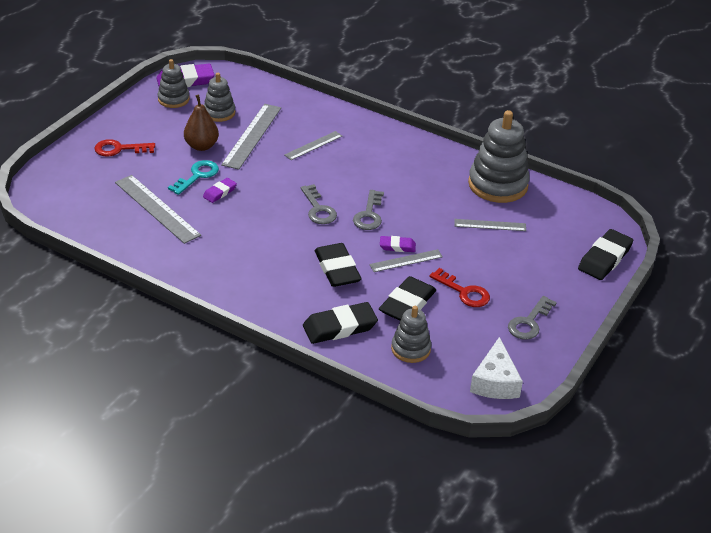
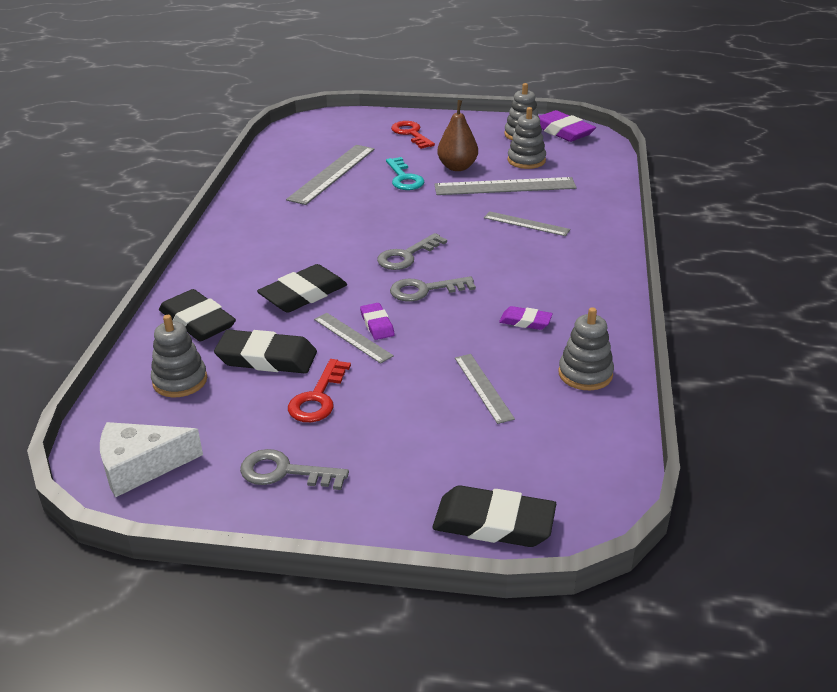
camera: 70 degrees right, 5 degrees down
turquoise key [168,160,219,195] -> turquoise key turned 60 degrees clockwise [386,157,424,190]
purple eraser [203,178,237,203] -> purple eraser moved to [499,306,553,330]
grey stacking toy [468,110,530,203] -> grey stacking toy [558,307,614,390], size x0.56

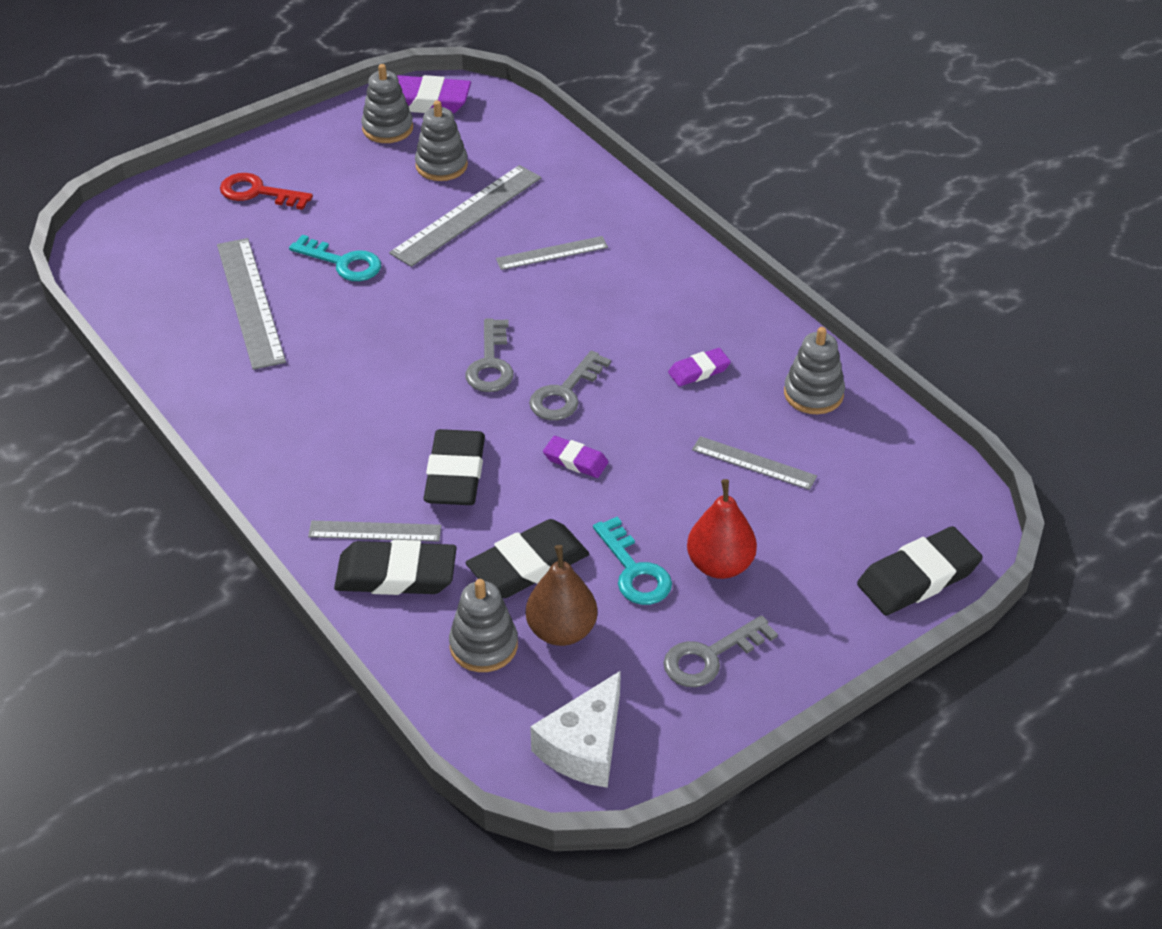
camera: 45 degrees left, 10 degrees up
red key [288,359,351,422] -> turquoise key [593,517,672,605]
grey ruler [314,313,394,364] -> grey ruler moved to [308,521,441,542]
brown pear [437,100,478,171] -> brown pear moved to [526,545,597,646]
none -> red pear [687,479,757,579]

